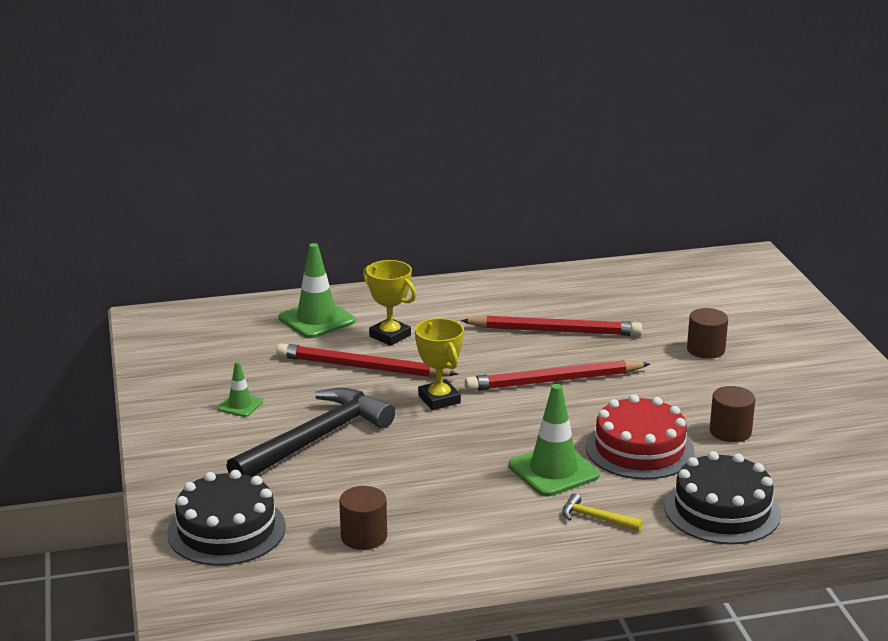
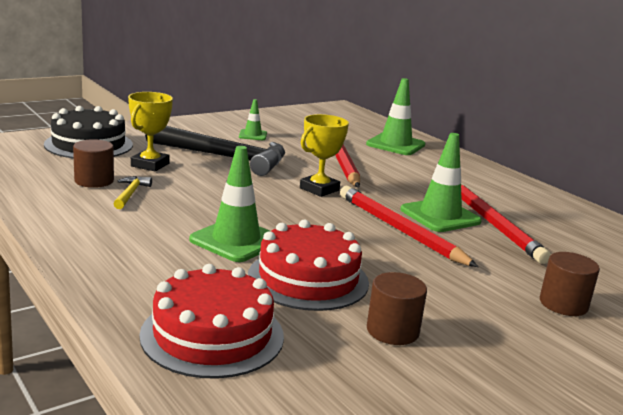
camera: 65 degrees right, 5 degrees down
yellow trophy [363,260,416,346] -> yellow trophy moved to [128,92,173,172]
yellow hammer [562,493,643,531] -> yellow hammer moved to [114,176,152,209]
black cake [664,451,781,544] -> red cake [139,264,284,378]
none -> green traffic cone [400,133,482,232]

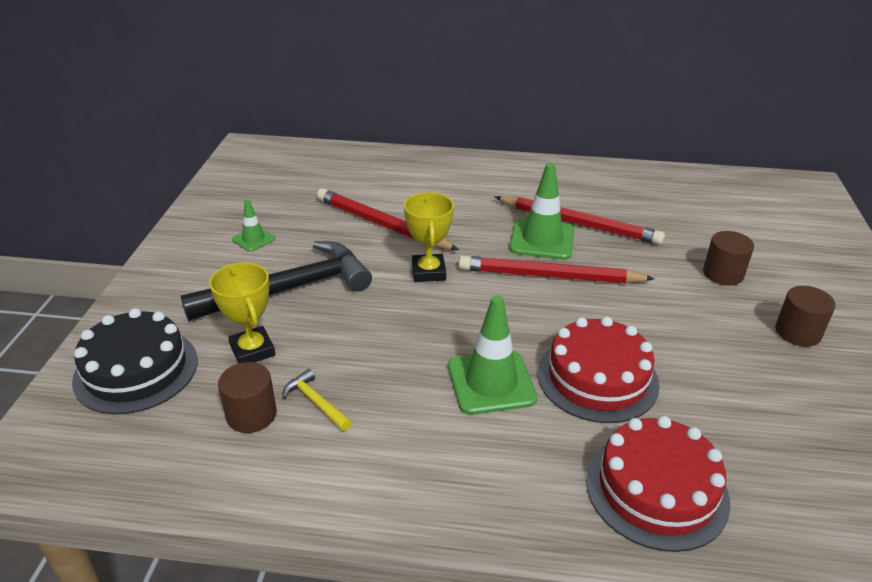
camera: 45 degrees left, 15 degrees up
green traffic cone [366,78,425,155] -> none
brown cylinder [367,272,427,345] -> brown cylinder moved to [775,286,836,347]

